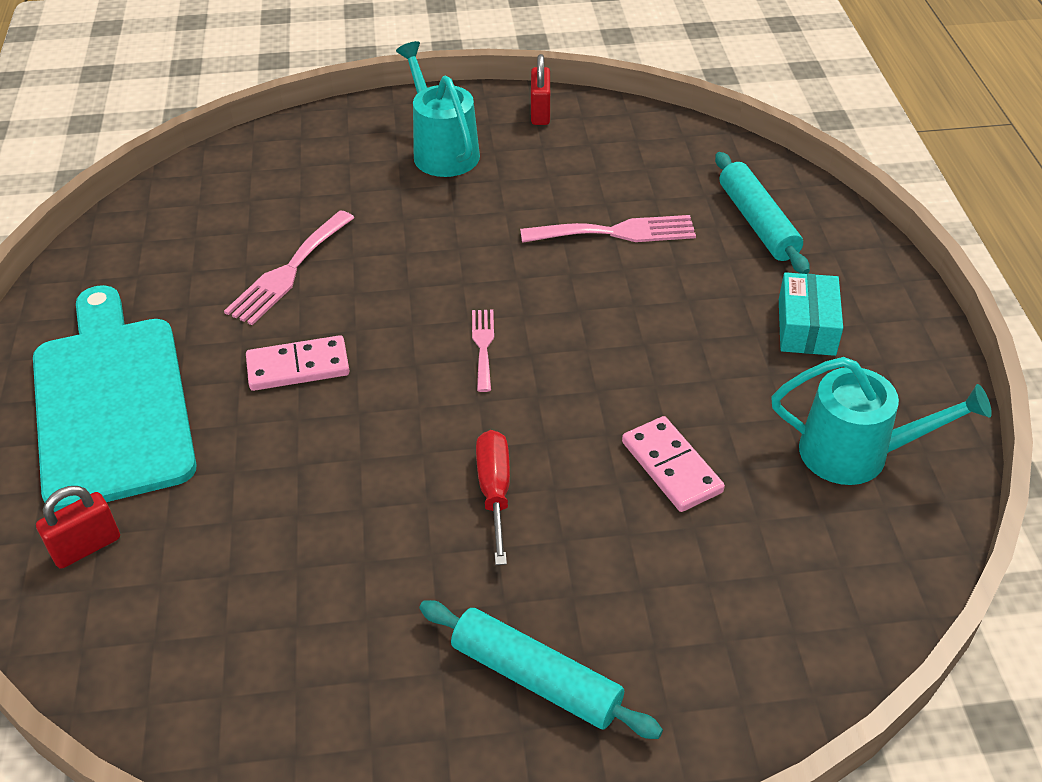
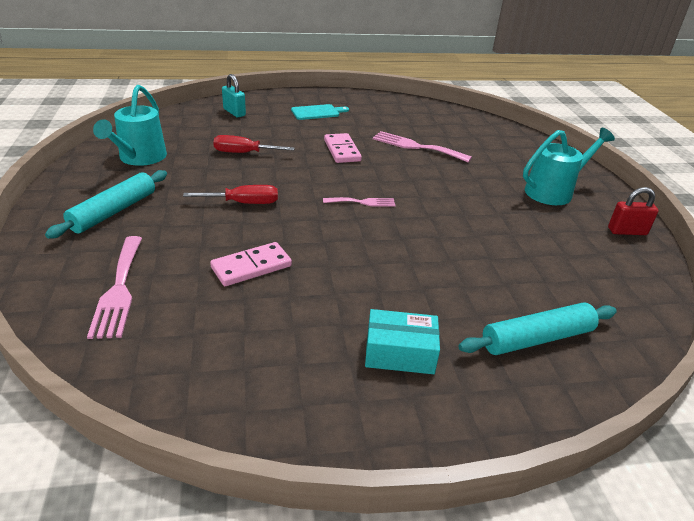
camera: 85 degrees right, 10 degrees down
turquoise cutting board [33,285,196,512] -> turquoise cutting board [291,104,349,120], size x0.42
red padlock [36,486,120,569] -> turquoise padlock [222,74,246,117]
pink fork [520,215,696,243] -> pink fork moved to [87,236,142,339]
turquoise watering can [771,357,992,485] -> turquoise watering can moved to [93,85,167,166]
none -> red screwdriver [213,135,295,153]

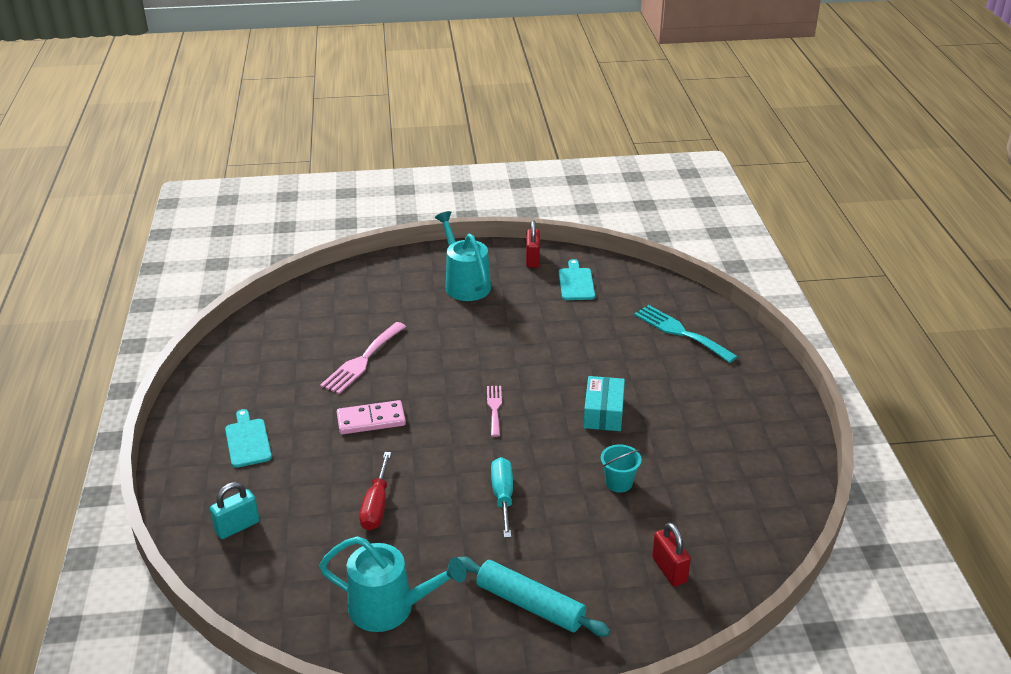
camera: 85 degrees left, 0 degrees up
pink fork [87,236,142,339] -> red padlock [652,522,691,586]
red screwdriver [183,185,278,204] -> turquoise screwdriver [491,457,513,538]
pink domino [210,242,292,286] -> turquoise bucket [601,444,642,493]
turquoise box [365,309,440,374] -> turquoise box moved to [584,376,625,431]
turquoise rolling pin [459,302,617,355] -> turquoise fork [634,305,738,363]
none -> turquoise cutting board [559,259,595,300]

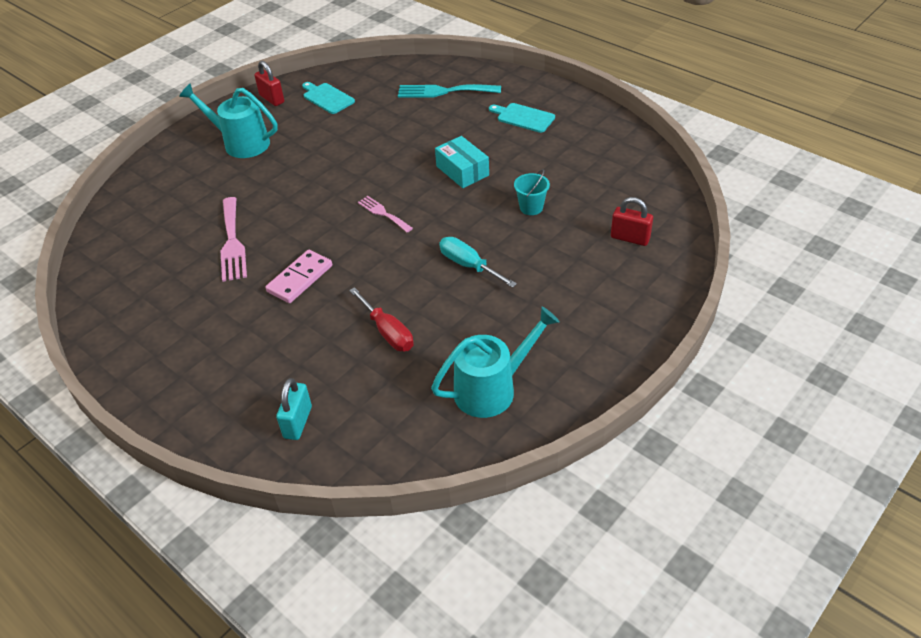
camera: 40 degrees left, 10 degrees up
turquoise cutting board [225,409,272,468] -> turquoise cutting board moved to [489,103,555,133]
turquoise rolling pin [457,557,610,637] -> none

